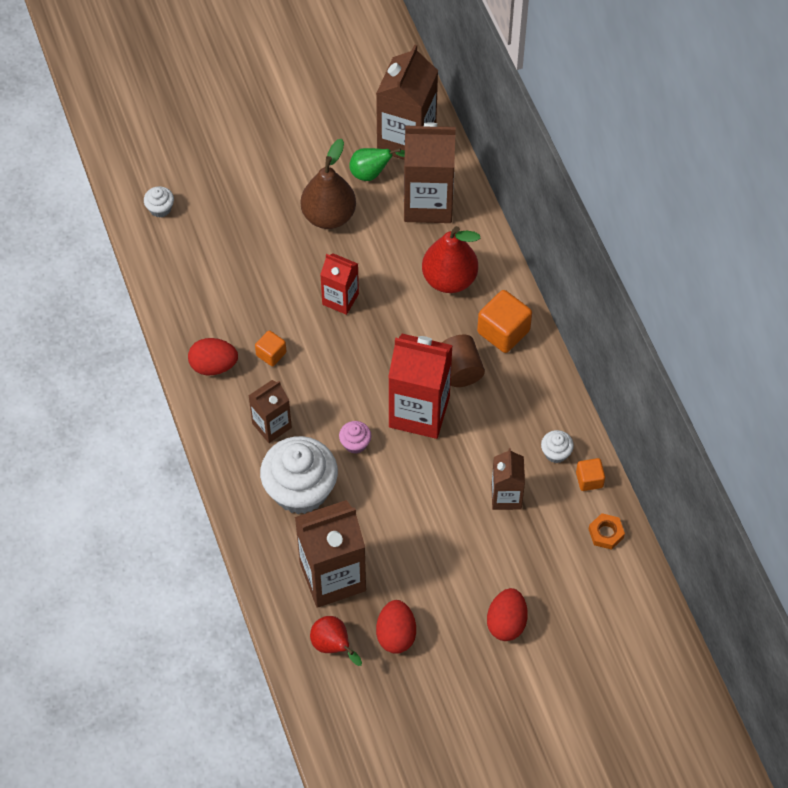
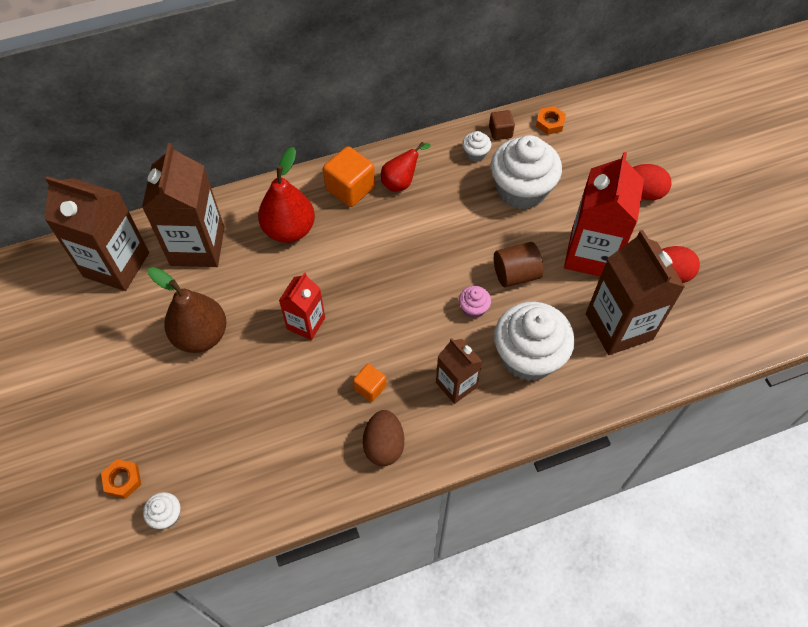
camera: 90 degrees left, 0 degrees up
red egg [188,338,238,375] -> brown egg [363,410,404,466]
red pear [310,616,362,666] -> red pear moved to [381,142,430,192]
green pear [349,148,405,181] -> none
red carton [388,334,453,439] -> red carton moved to [564,152,644,277]
brown cylinder [442,335,485,387] -> brown cylinder moved to [494,242,543,288]
brown carton [491,448,525,510] -> white cupcake [491,135,562,210]
orange cube [576,458,605,491] -> brown cube [489,110,515,140]
none -> orange nut [101,459,141,499]

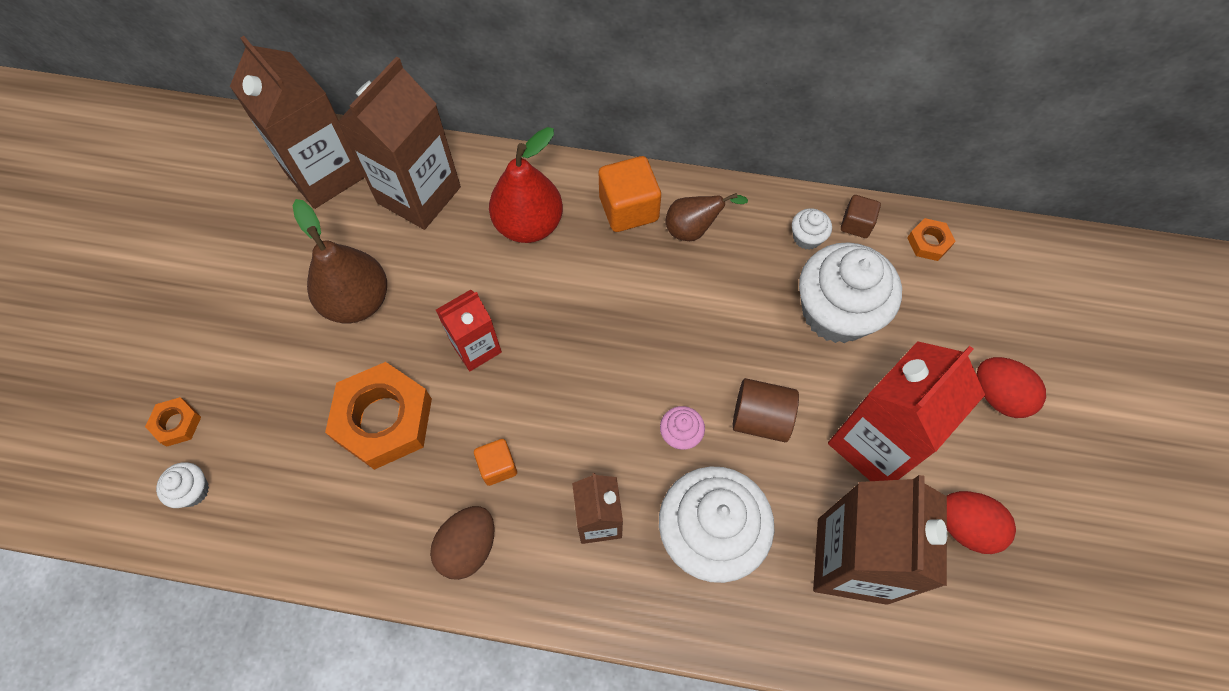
camera: 30 degrees right, 5 degrees up
red pear [381,142,430,192] -> brown pear [665,193,748,241]
none -> orange nut [325,362,432,470]

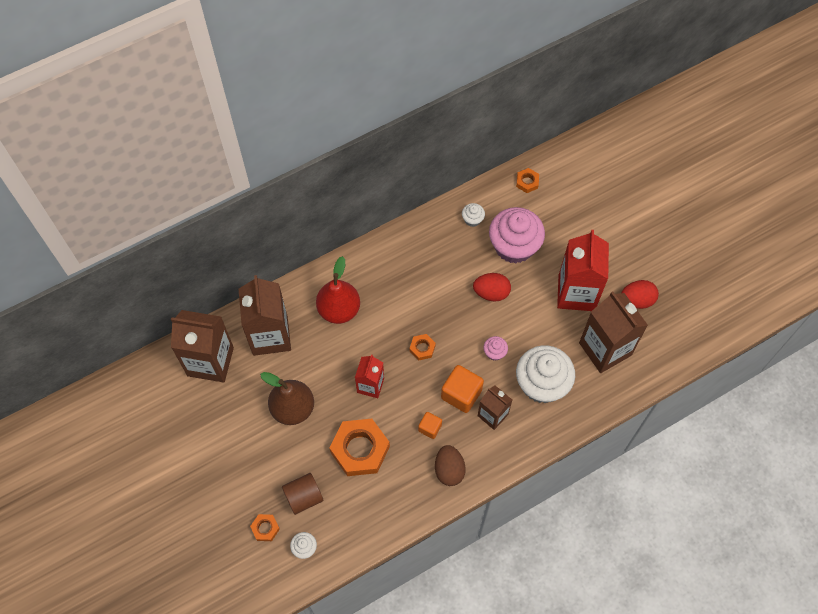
camera: 40 degrees left, 0 degrees up
orange cube [598,156,661,232] -> orange cube moved to [441,365,484,413]
brown pear [665,193,748,241] -> none
brown cylinder [732,378,799,442] -> brown cylinder moved to [282,473,323,515]
white cupcake [799,242,902,343] -> pink cupcake [489,207,545,264]
brown cube [841,195,881,238] -> none
red egg [977,357,1046,418] -> red egg moved to [473,273,511,302]
none -> orange nut [409,334,436,360]

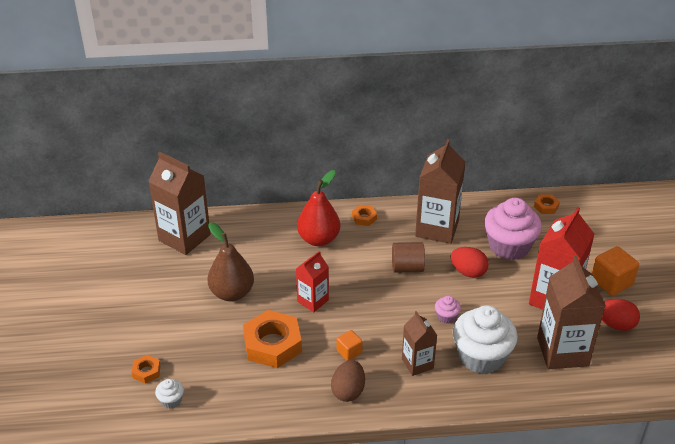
camera: 25 degrees right, 25 degrees down
brown carton [239,275,291,356] -> brown carton moved to [415,139,465,244]
brown cylinder [282,473,323,515] -> brown cylinder moved to [392,242,425,273]
orange nut [409,334,436,360] -> orange nut moved to [352,205,377,226]
orange cube [441,365,484,413] -> orange cube moved to [592,246,639,296]
white cupcake [462,203,485,227] -> none

